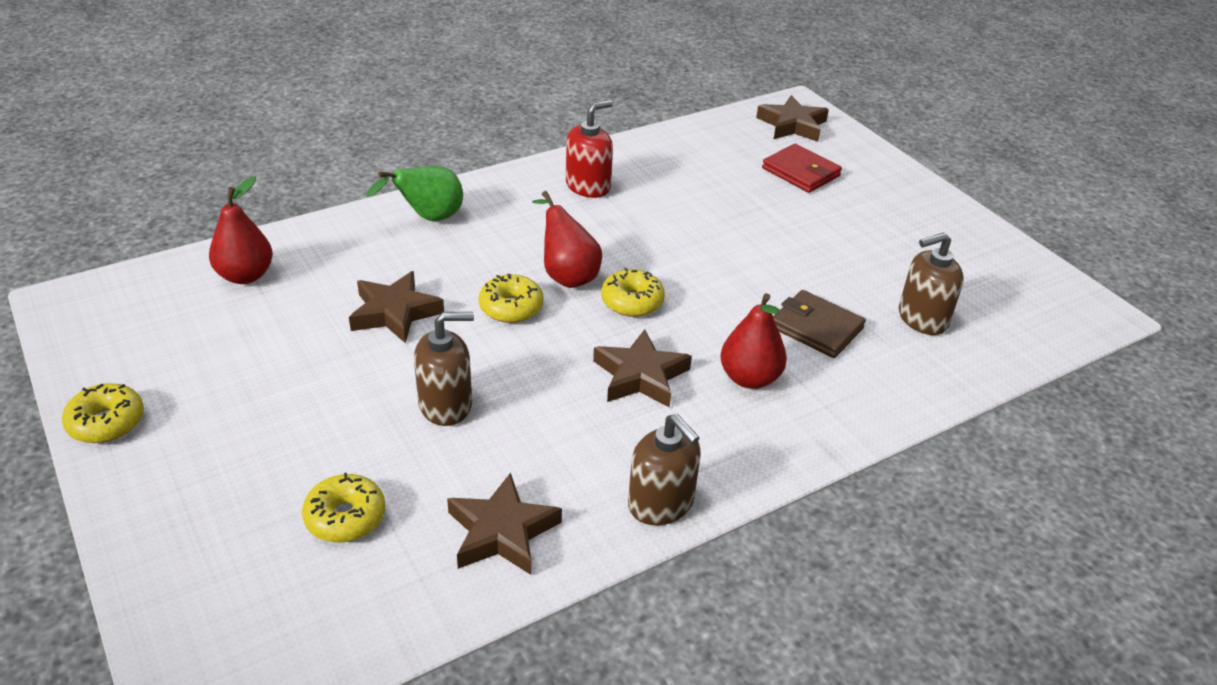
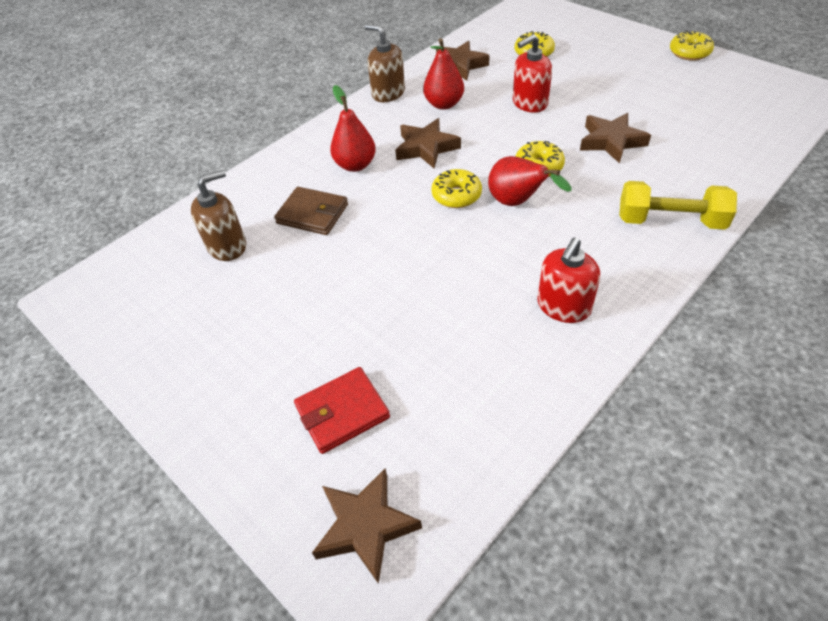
camera: 170 degrees right, 10 degrees up
red pear [209,176,273,284] -> red pear moved to [423,38,464,110]
green pear [366,166,463,221] -> yellow dumbbell [619,181,737,230]
brown soap dispenser [414,312,474,426] -> red soap dispenser [513,34,552,113]
red wallet [762,144,842,193] -> red wallet turned 60 degrees counterclockwise [294,367,390,454]

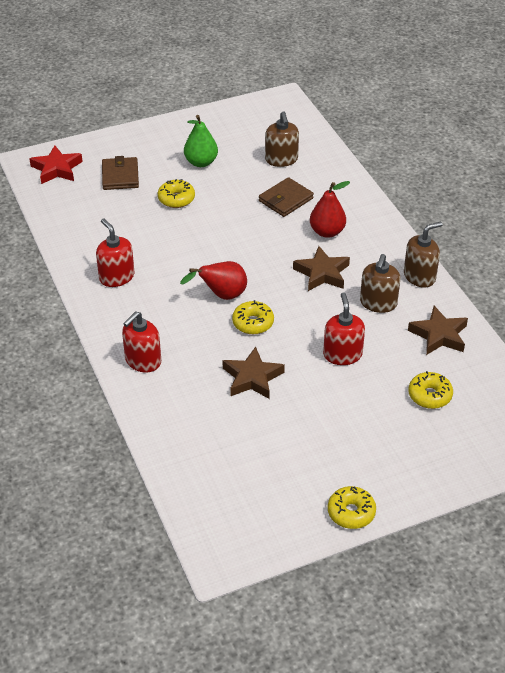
camera: 110 degrees right, 5 degrees down
red wallet [294,367,390,454] -> brown wallet [102,156,139,190]
brown star [312,469,422,584] -> red star [29,146,83,184]
red pear [423,38,464,110] -> brown soap dispenser [360,254,401,313]
yellow donut [431,169,482,208] -> yellow donut moved to [158,179,195,208]
yellow dumbbell [619,181,737,230] -> red soap dispenser [122,311,161,372]
none -> green pear [184,115,218,167]

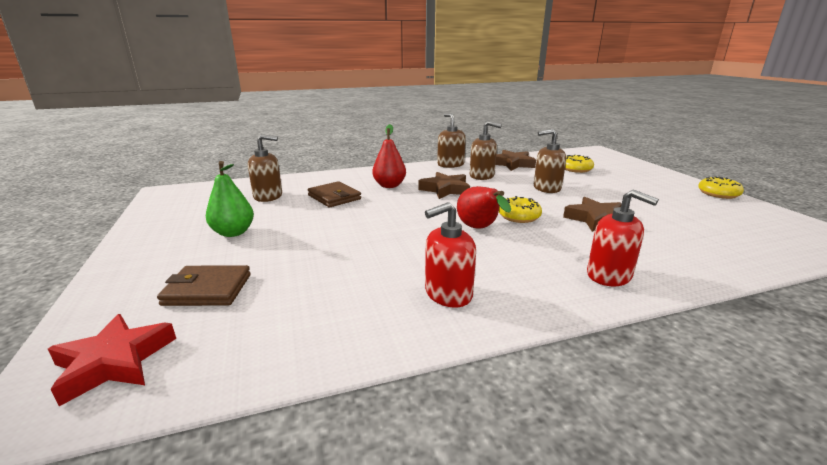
camera: 85 degrees left, 20 degrees down
yellow donut [158,179,195,208] -> none
red soap dispenser [323,292,365,365] -> brown soap dispenser [534,129,566,193]

